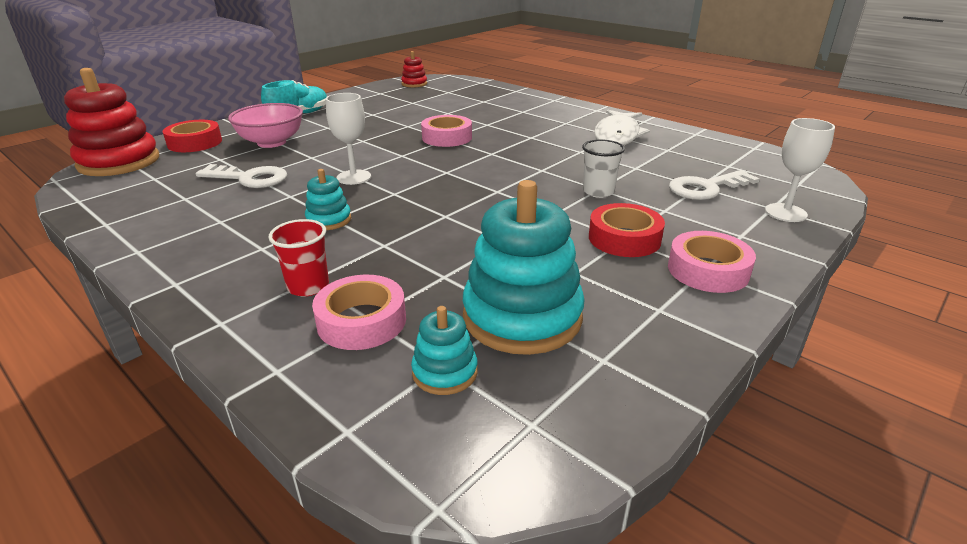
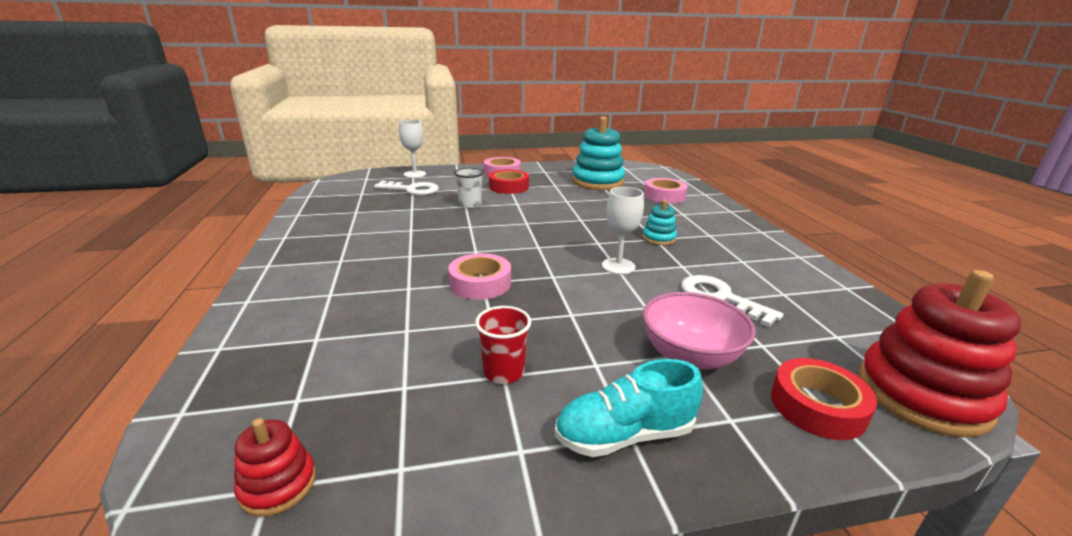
camera: 145 degrees left, 5 degrees down
red cup [268,219,329,296] -> red cup moved to [475,306,531,384]
turquoise stacking toy [411,306,478,395] -> none
white fish [594,110,650,145] -> none

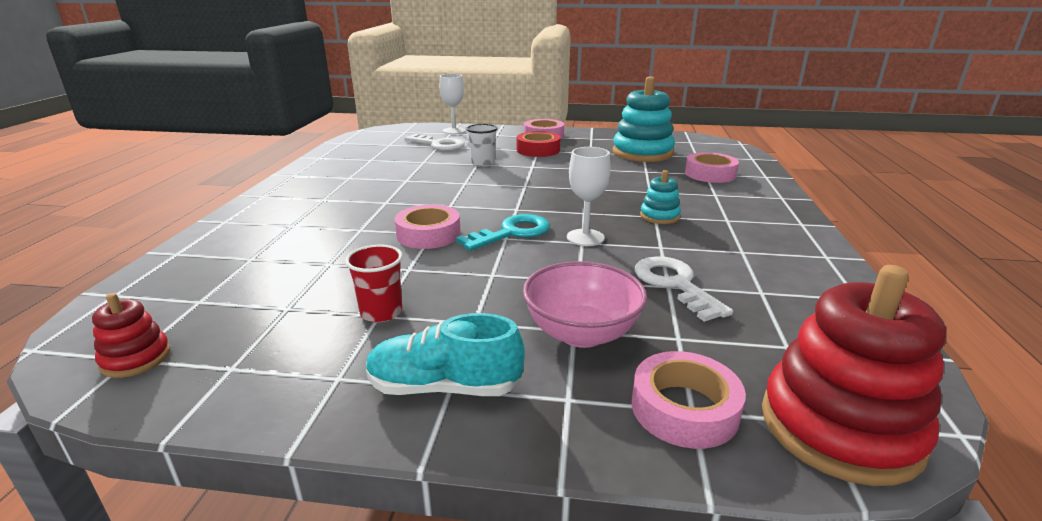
camera: 20 degrees right, 0 degrees up
red tape [771,358,877,440] -> pink tape [632,351,746,449]
none -> turquoise key [456,214,550,251]

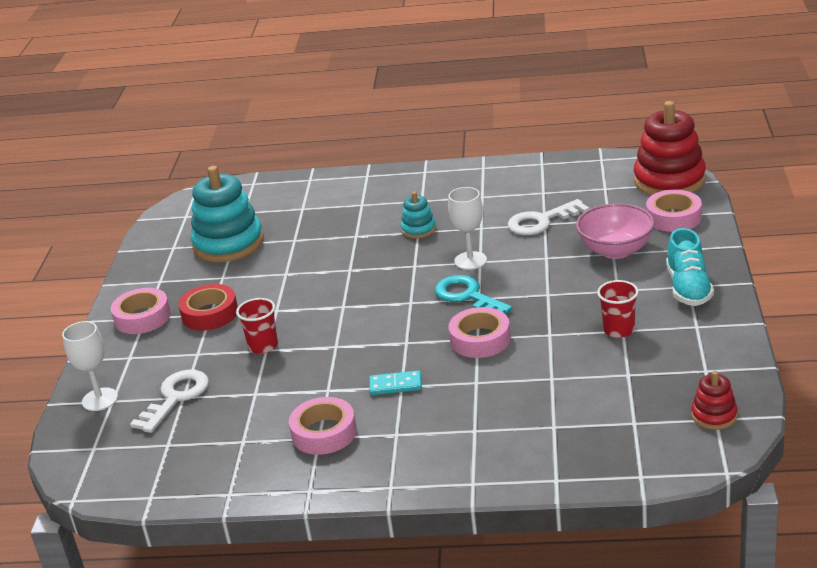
camera: 90 degrees left, 5 degrees up
white cup [466,124,498,167] -> red cup [236,298,278,354]
pink tape [685,152,739,183] -> pink tape moved to [289,397,357,455]
none -> turquoise domino [369,370,422,395]

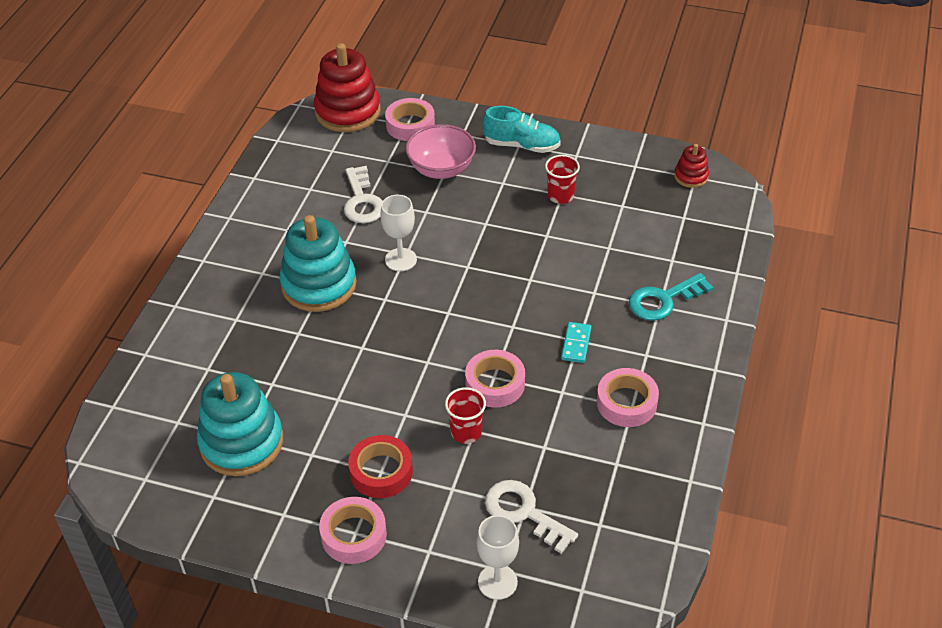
camera: 80 degrees left, 15 degrees up
turquoise stacking toy [401,192,436,239] -> turquoise stacking toy [280,215,357,312], size x2.06
turquoise key [435,275,512,314] -> turquoise key moved to [629,273,713,321]
pink tape [448,307,511,358] -> pink tape moved to [465,350,525,408]

